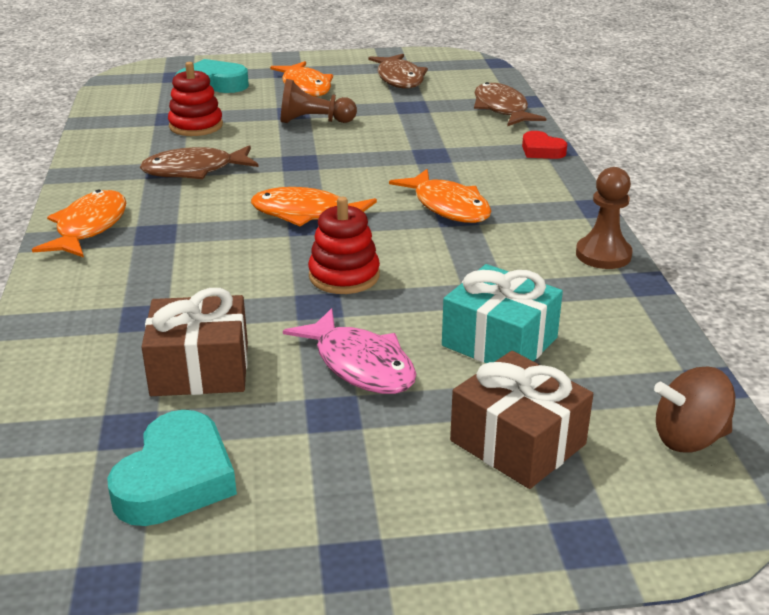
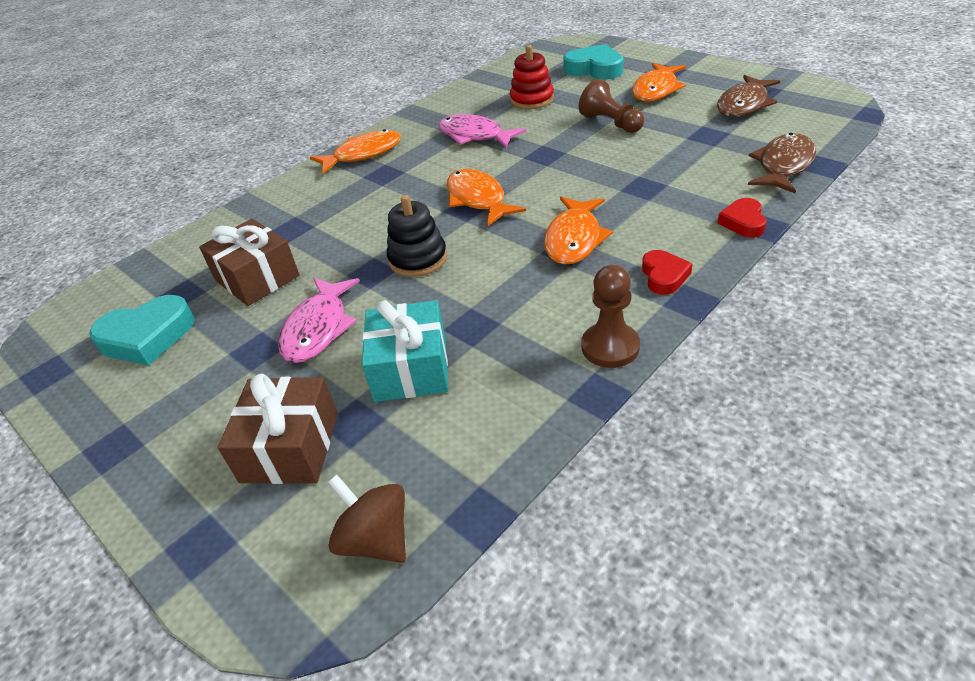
camera: 55 degrees right, 10 degrees up
brown fish [140,145,259,179] -> pink fish [438,114,526,148]
red stacking toy [308,197,380,294] -> black stacking toy [387,195,447,277]
none -> red heart [642,250,693,295]

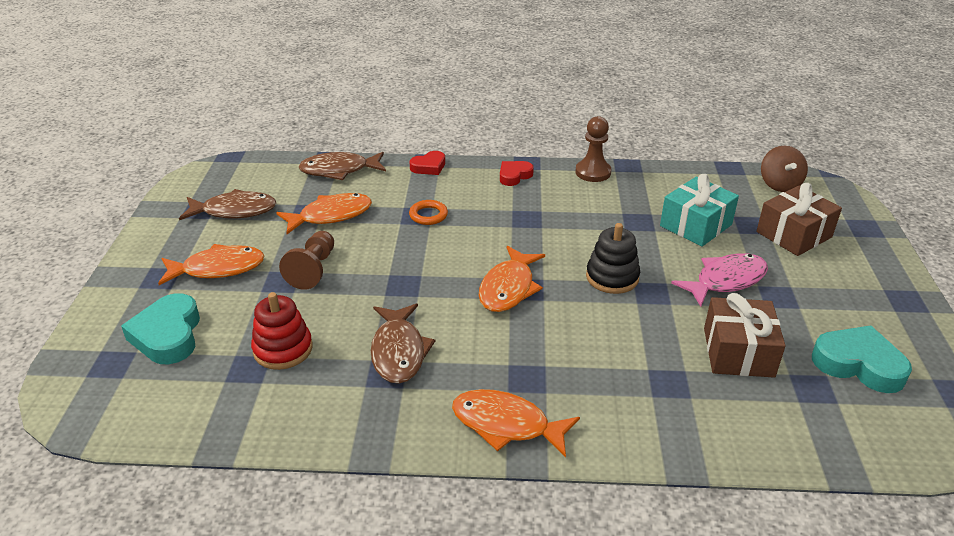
camera: 135 degrees left, 5 degrees down
pink fish [438,114,526,148] -> brown fish [370,304,435,384]
orange fish [544,197,613,265] -> orange fish moved to [276,193,372,234]
none -> orange ring [409,200,448,225]

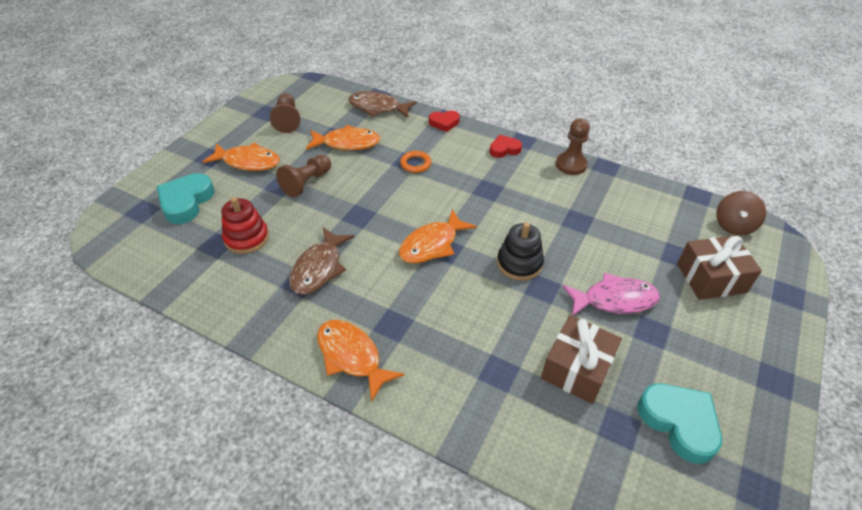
camera: 25 degrees right, 10 degrees up
brown fish [179,189,276,220] -> brown pawn [270,93,300,133]
turquoise gift [660,174,739,247] -> none

